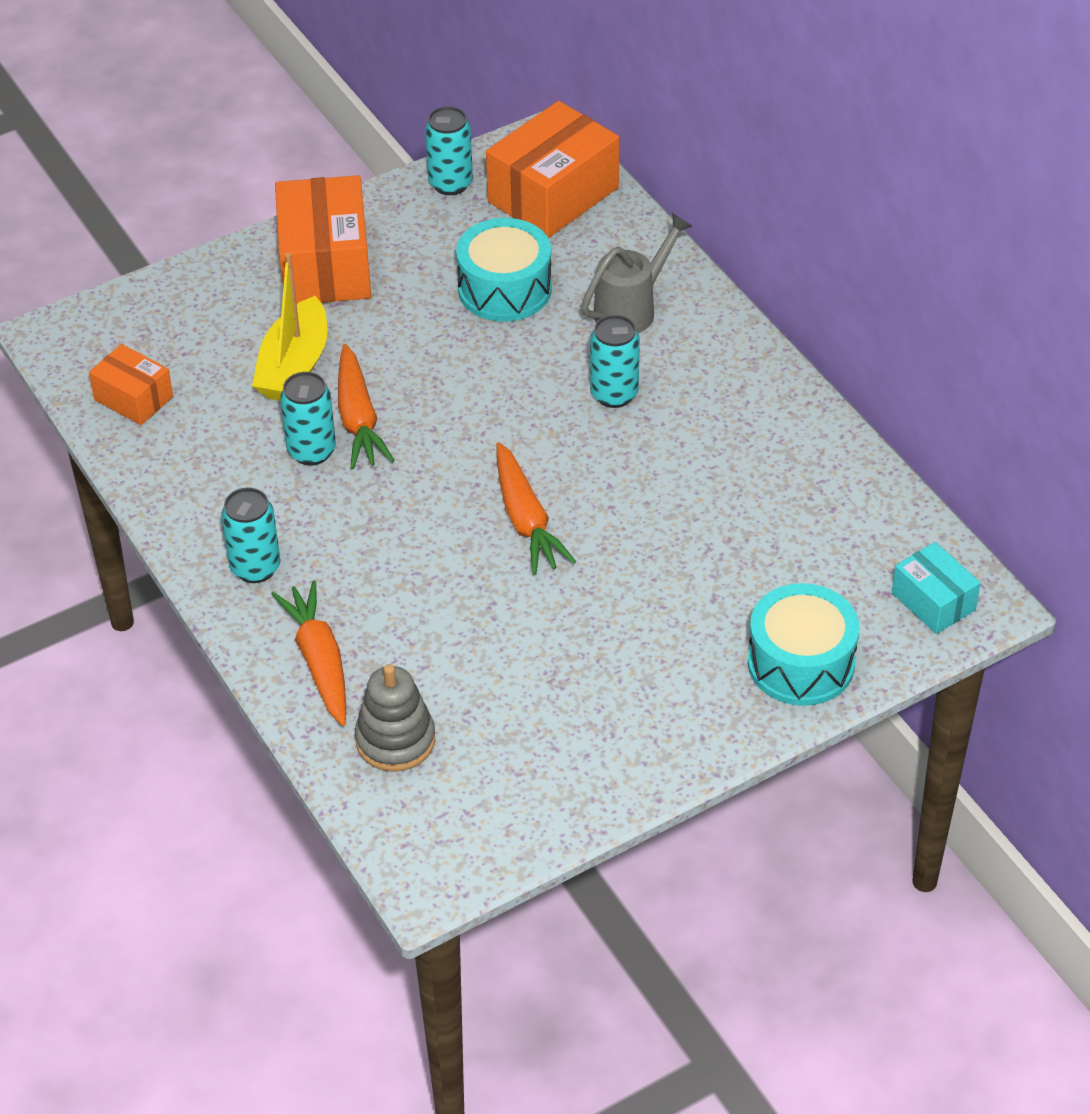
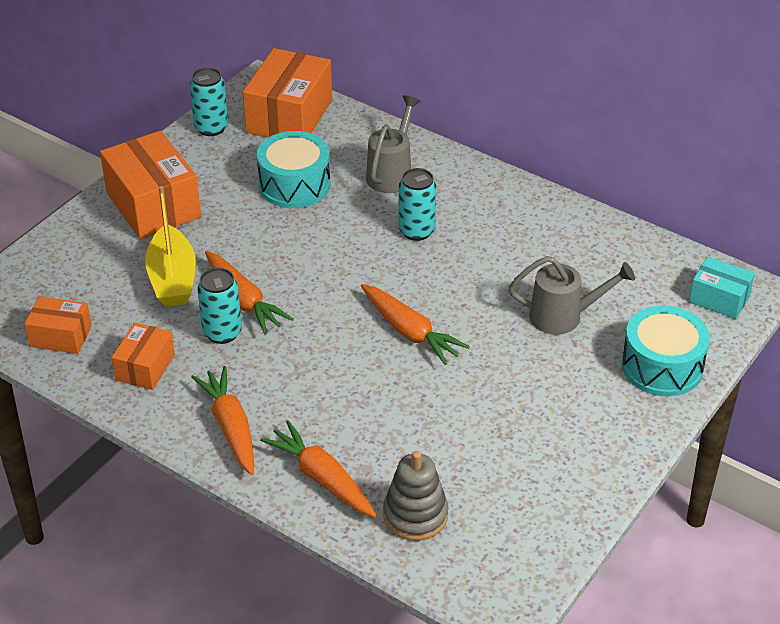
camera: 25 degrees left, 5 degrees down
turquoise can [221,488,280,583] -> orange carrot [191,366,254,475]
none -> orange box [112,323,175,390]
none -> grey watering can [509,256,635,335]

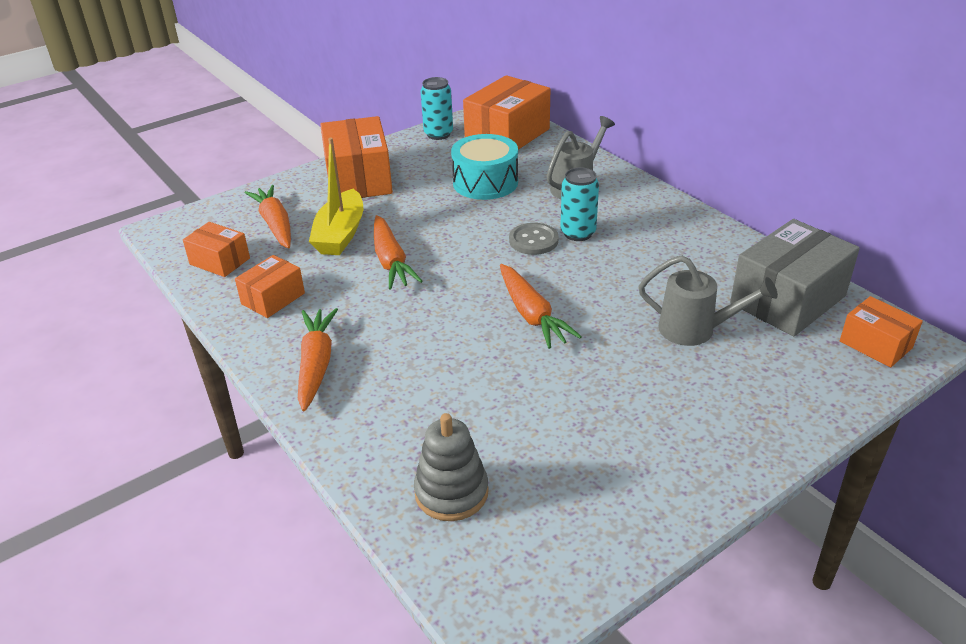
camera: 20 degrees right, 5 degrees down
turquoise can [197,268,242,344] -> none
orange carrot [260,420,377,517] -> orange carrot moved to [245,185,291,249]
turquoise drum [622,305,710,396] -> none
turquoise box [689,257,755,319] -> orange box [840,296,923,367]
none -> grey button [509,223,559,255]
none -> grey box [730,219,860,336]

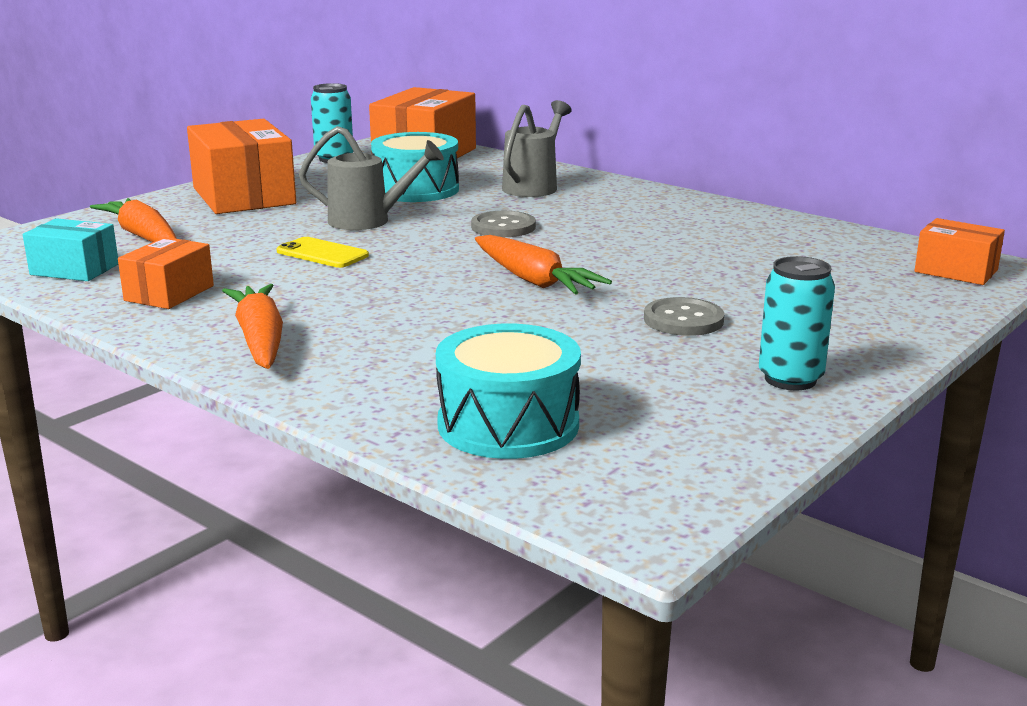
camera: 15 degrees left, 15 degrees down
orange box [183,222,250,277] -> turquoise box [23,218,118,281]
yellow boat [309,137,363,255] -> none
orange carrot [374,215,423,289] -> yellow phone [277,237,369,268]
grey stacking toy [414,413,489,521] -> turquoise drum [436,324,581,459]
turquoise can [560,167,599,241] -> turquoise can moved to [759,256,835,390]
grey watering can [638,255,778,346] -> grey watering can moved to [299,126,444,230]
grey box [730,219,860,336] -> none
none -> grey button [644,297,724,336]

